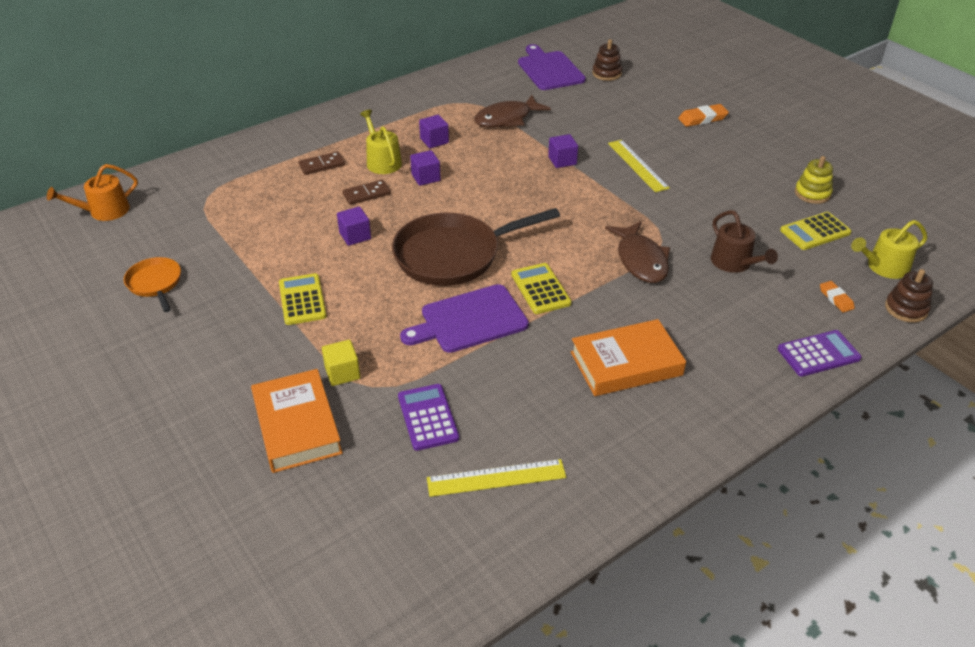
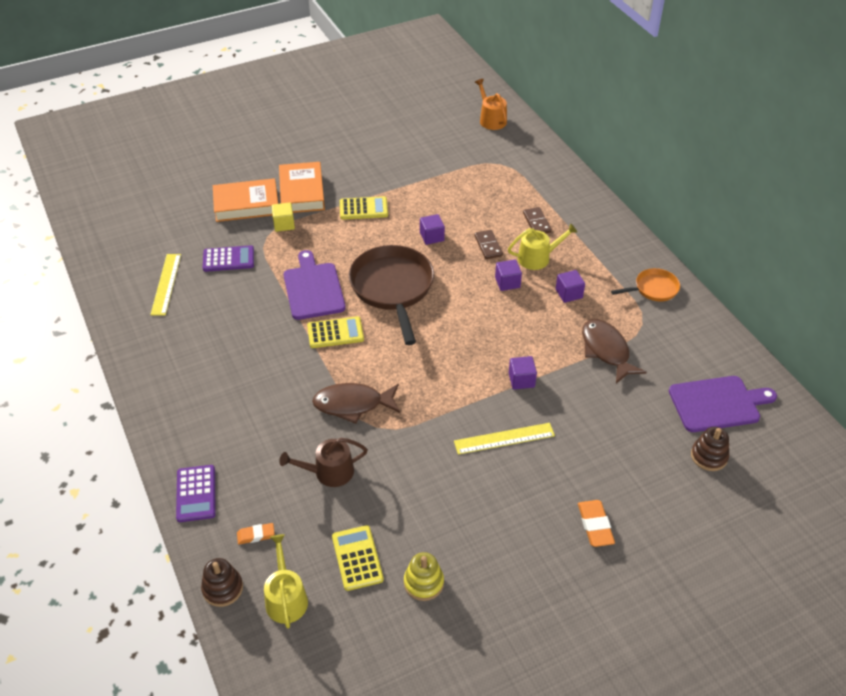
camera: 100 degrees right, 5 degrees up
orange pan [124,257,181,312] -> orange pan moved to [611,268,680,301]
orange book [571,319,686,396] -> orange book moved to [279,162,325,213]

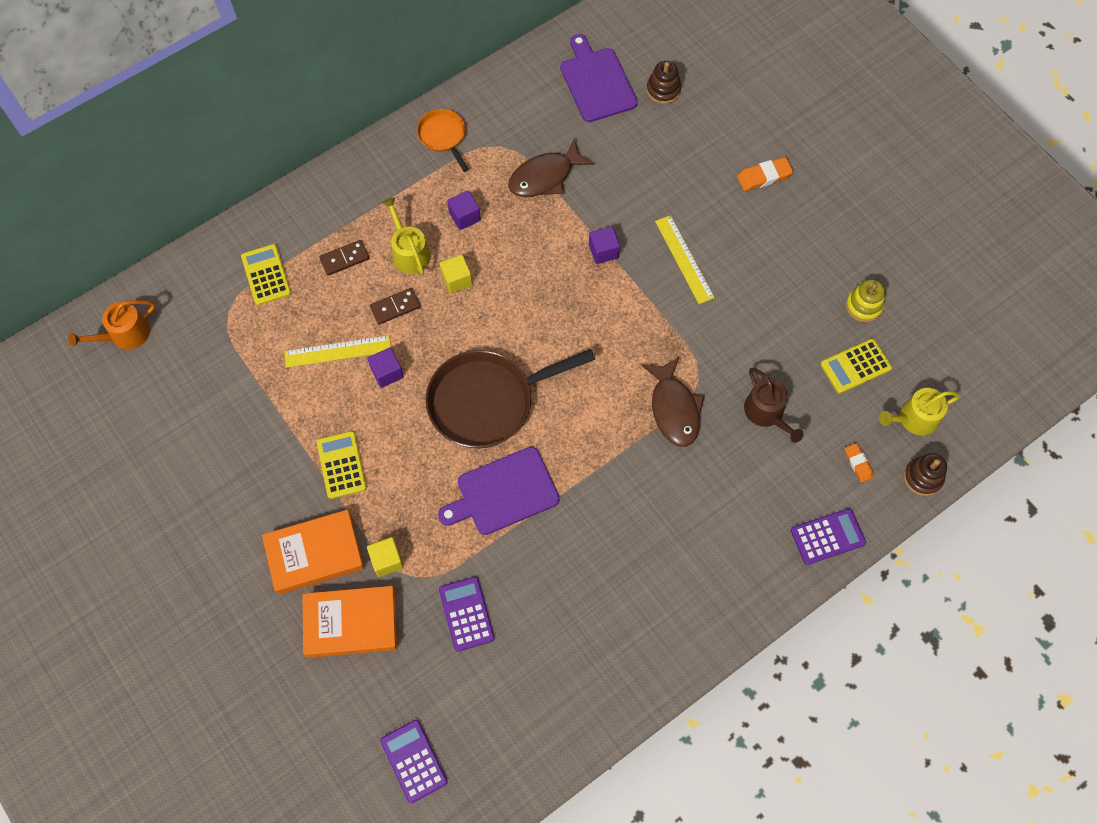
camera: 100 degrees left, 20 degrees up
yellow ruler [150,254,181,316] -> yellow ruler moved to [284,335,391,368]
orange book [213,178,278,222] -> orange book turned 75 degrees counterclockwise [303,586,397,658]
yellow calculator [307,316,364,348] -> yellow calculator moved to [241,244,291,305]
purple cube [495,260,522,291] -> yellow cube [439,254,473,294]
none -> purple calculator [380,720,448,803]

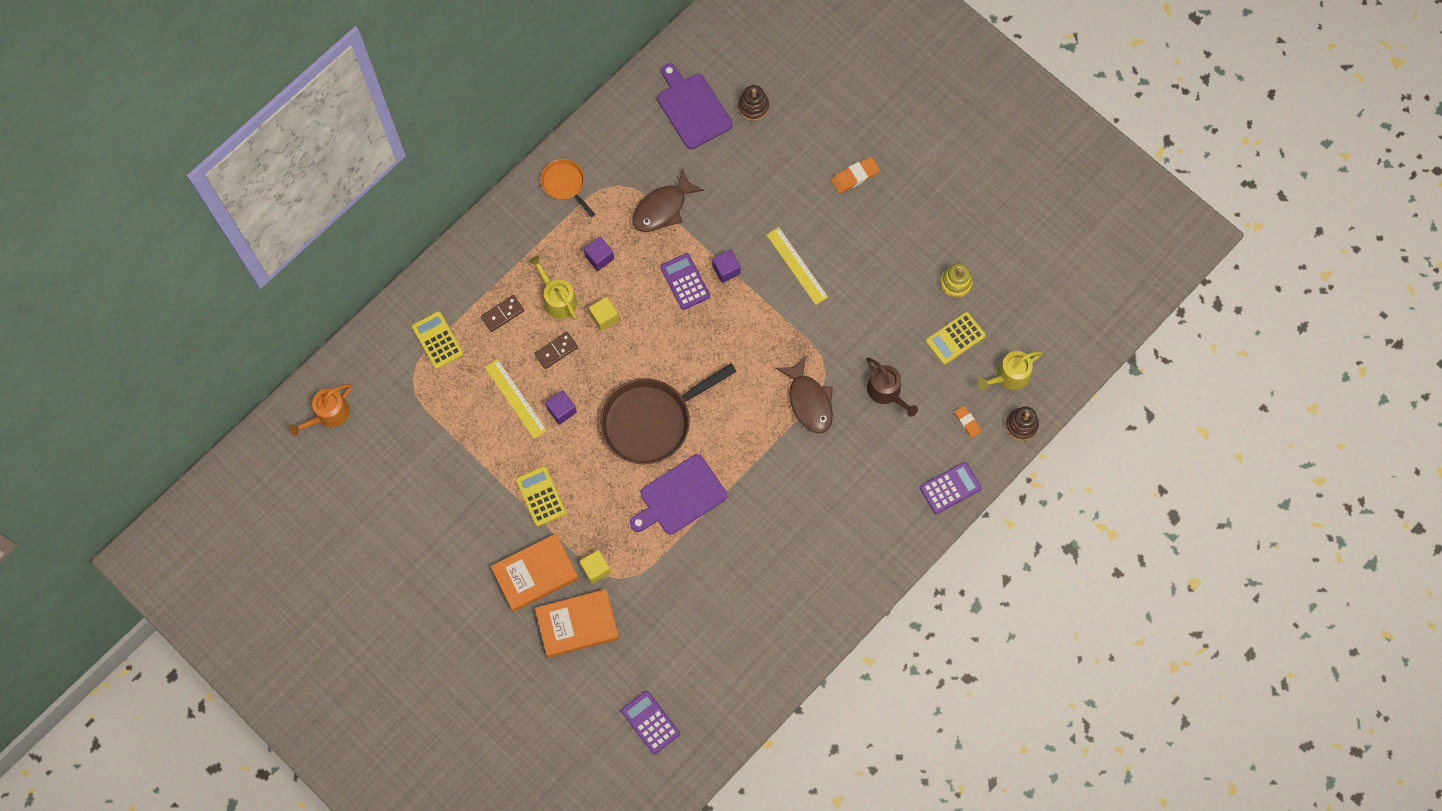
camera: 10 degrees left, 5 degrees up
yellow ruler [284,335,391,368] -> yellow ruler turned 75 degrees clockwise [485,359,547,439]
purple calculator [439,577,495,652] -> purple calculator moved to [660,253,710,310]

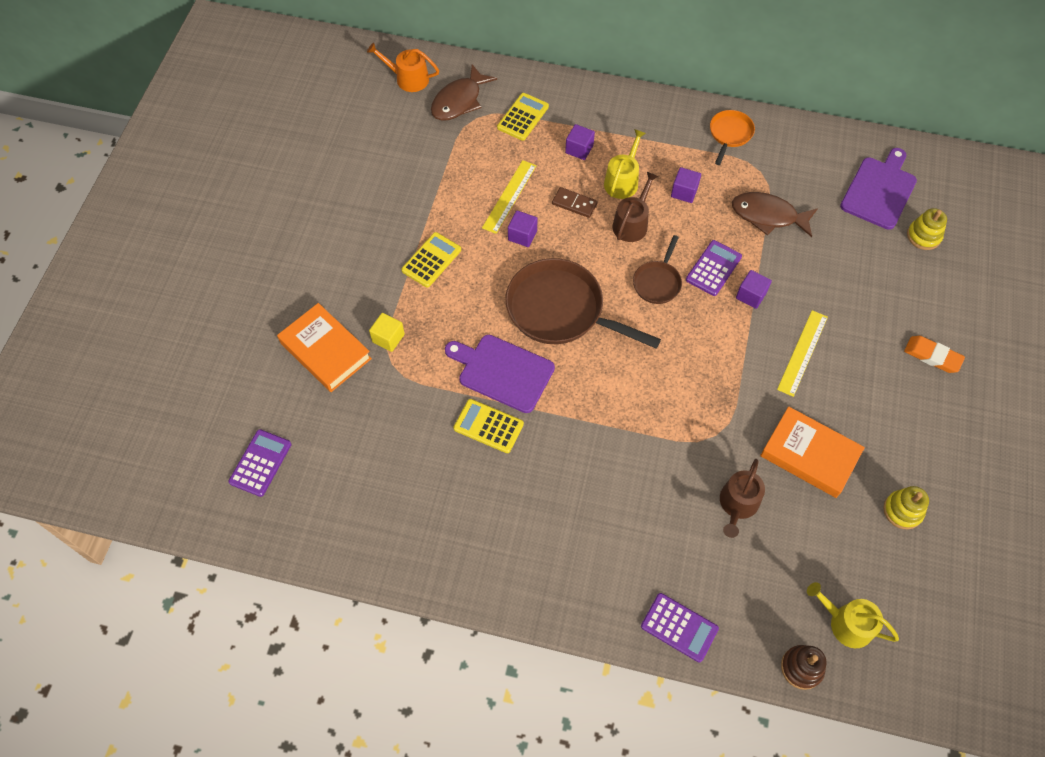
camera: 60 degrees right, 10 degrees down
brown domino [481,295,524,332] -> purple cube [565,124,595,160]
orange book [491,534,579,612] -> orange book moved to [760,406,865,498]
yellow cube [589,297,619,331] -> brown watering can [612,172,659,242]
brown stacking toy [738,85,769,121] -> yellow stacking toy [907,208,947,250]
brown fish [776,355,833,434] -> brown fish moved to [431,64,497,121]
yellow calculator [926,312,986,365] -> yellow calculator moved to [454,399,524,453]
orange eraser [955,406,981,438] -> none
none -> brown pan [633,235,682,304]

